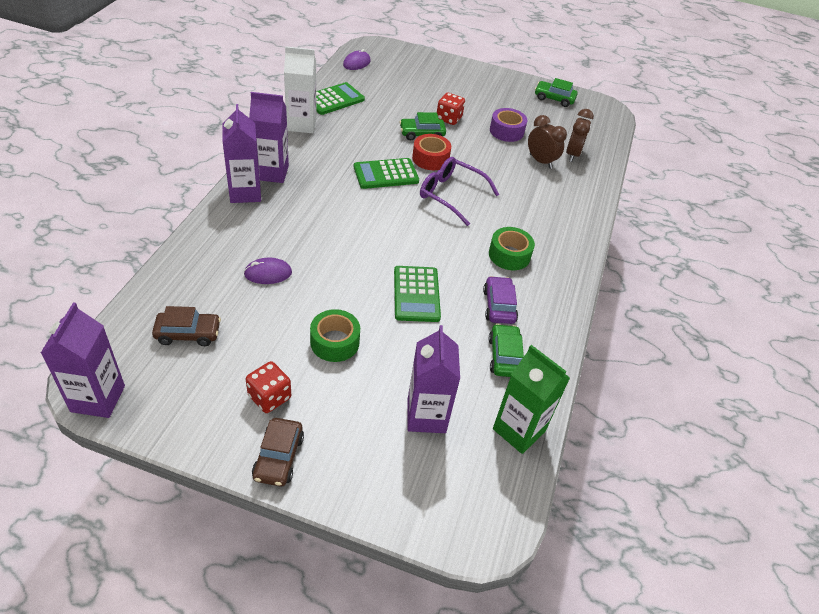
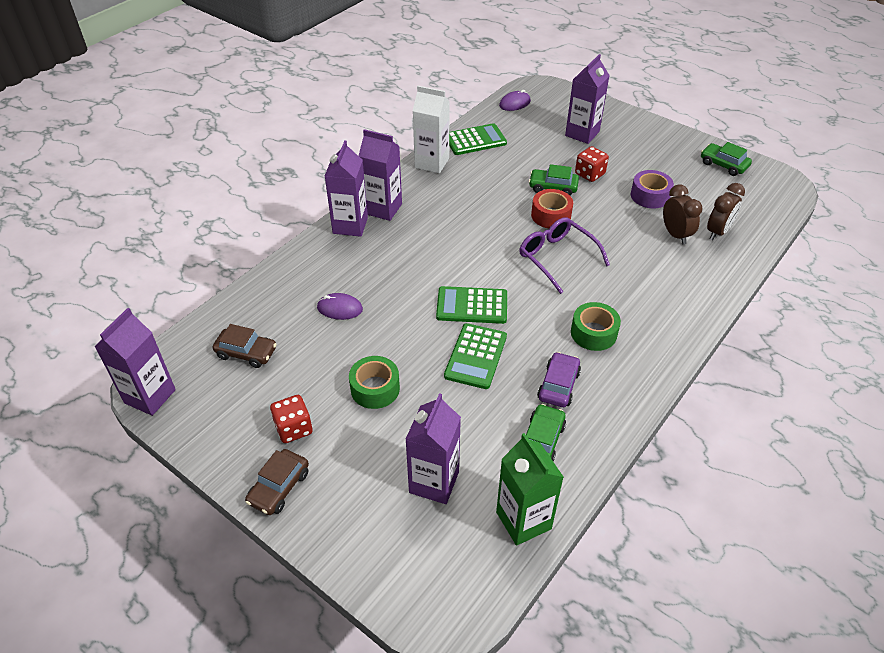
camera: 25 degrees right, 0 degrees up
green calculator [354,158,419,189] -> green calculator moved to [436,286,507,324]
none -> purple carton [565,54,610,144]

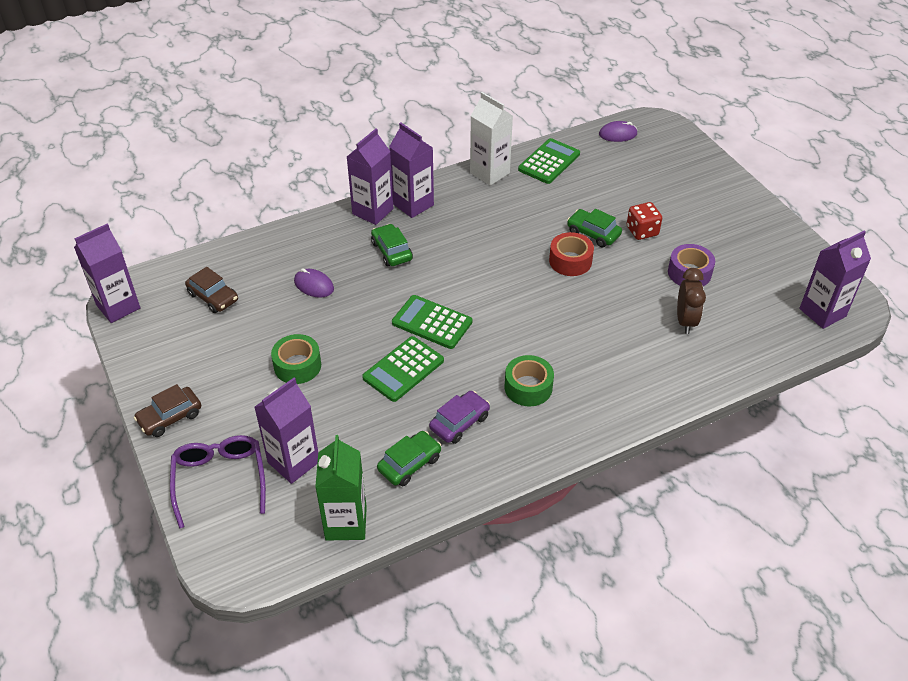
camera: 25 degrees right, 0 degrees up
red dice [270,395,313,443] -> none
green calculator [449,123,507,155] -> green calculator turned 60 degrees counterclockwise [518,138,580,184]
purple glasses [519,217,610,294] -> purple glasses moved to [170,435,266,529]
purple carton [565,54,610,144] -> purple carton moved to [799,231,871,329]
green car [701,142,752,176] -> green car moved to [371,224,413,266]
brown clock [707,183,745,240] -> none

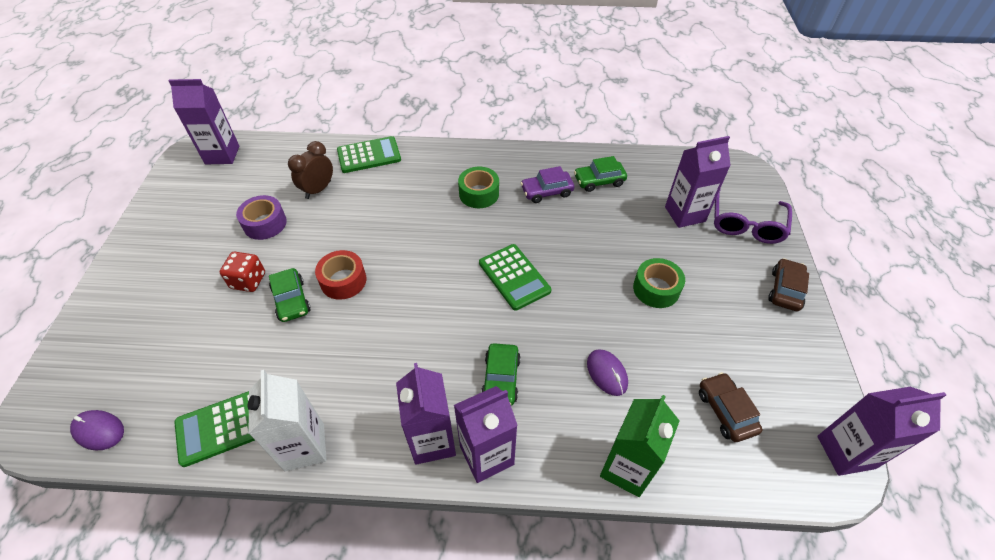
camera: 150 degrees left, 5 degrees up
brown car [134,384,201,437] -> brown car turned 60 degrees counterclockwise [768,258,809,311]
green carton [315,435,367,541] -> green carton moved to [600,395,680,497]
green calculator [362,336,444,402] -> green calculator moved to [337,136,401,173]

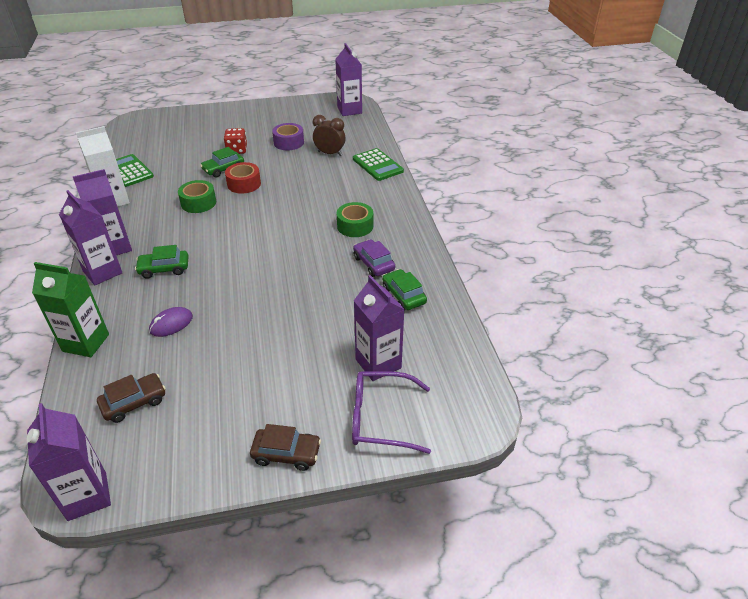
camera: 75 degrees right, 10 degrees down
purple mouse [70,410,124,451] -> none
green calculator [479,244,551,311] -> none
green tape [633,258,685,308] -> green tape moved to [178,180,216,213]

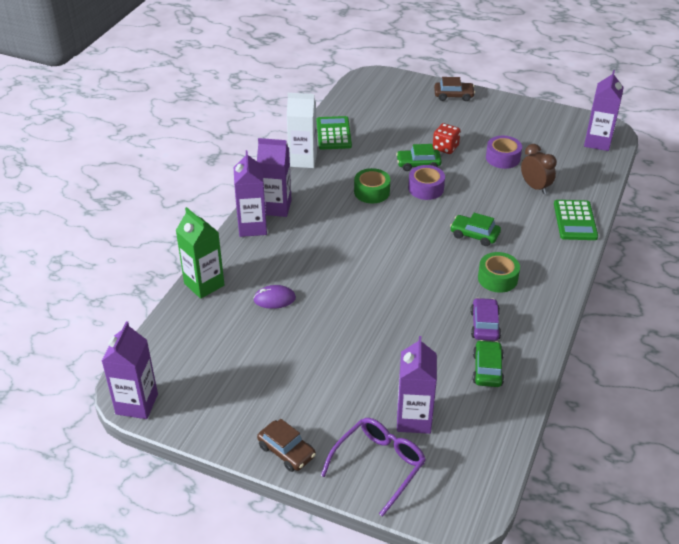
camera: 35 degrees right, 0 degrees up
brown car [97,373,166,423] -> brown car moved to [434,77,475,101]
green car [135,245,188,279] -> green car moved to [450,213,501,246]
red tape [225,162,261,194] -> purple tape [408,165,445,200]
purple glasses [352,371,431,454] -> purple glasses turned 90 degrees clockwise [321,418,426,517]

